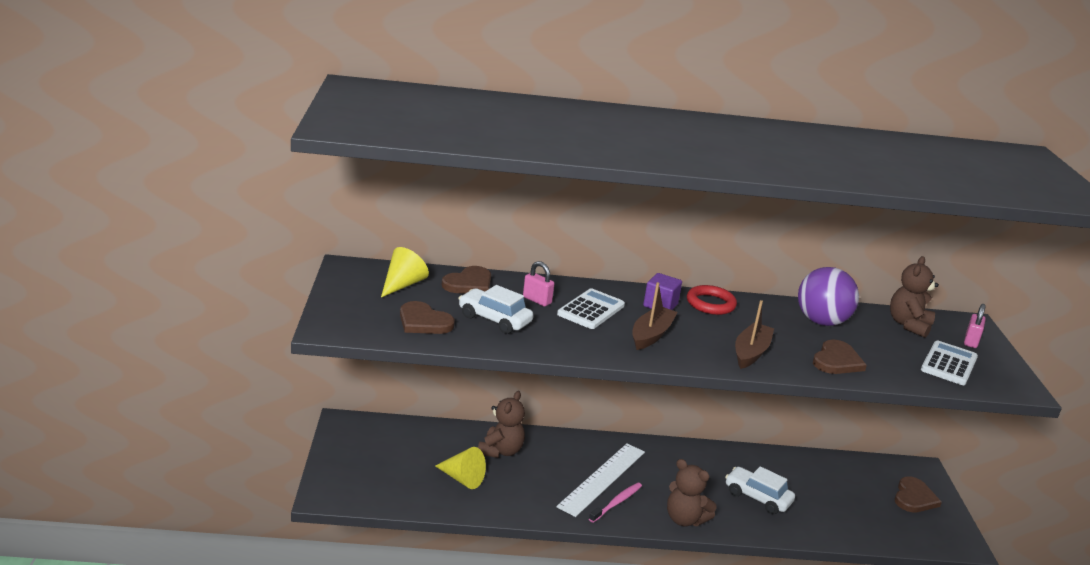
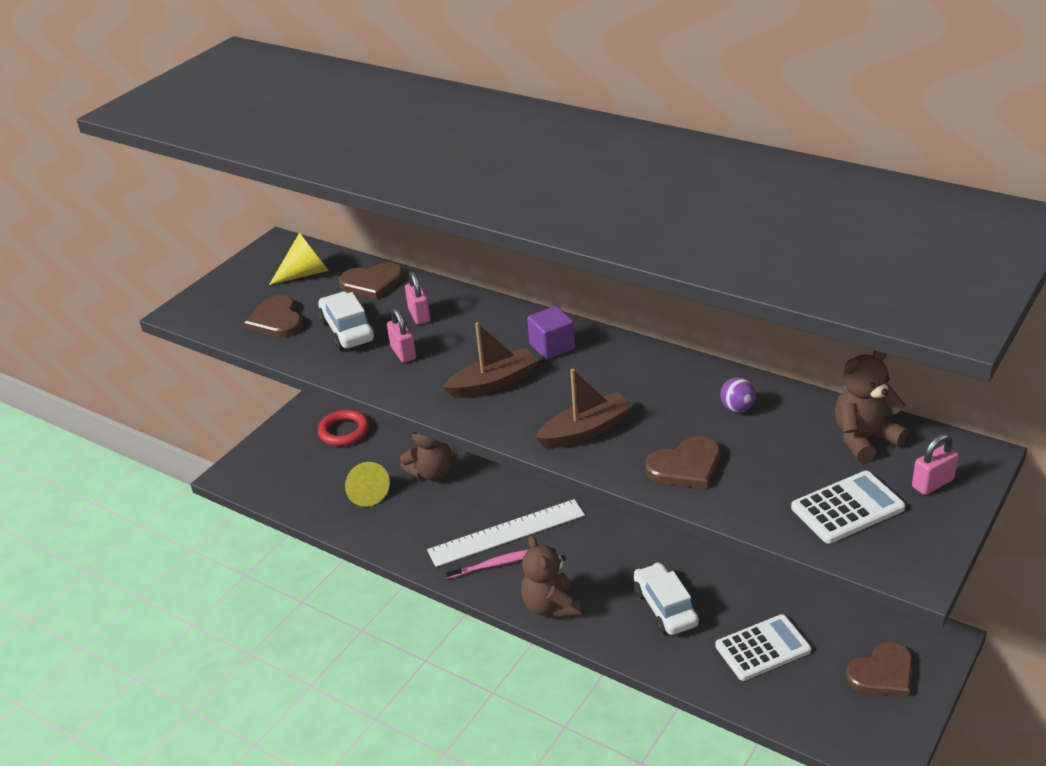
camera: 40 degrees right, 10 degrees up
white calculator [557,288,625,329] -> white calculator moved to [715,614,811,681]
red ring [687,285,737,315] -> red ring moved to [318,410,369,446]
purple ball [798,267,859,326] -> purple ball [720,377,756,412], size x0.44
none -> pink padlock [387,308,416,363]

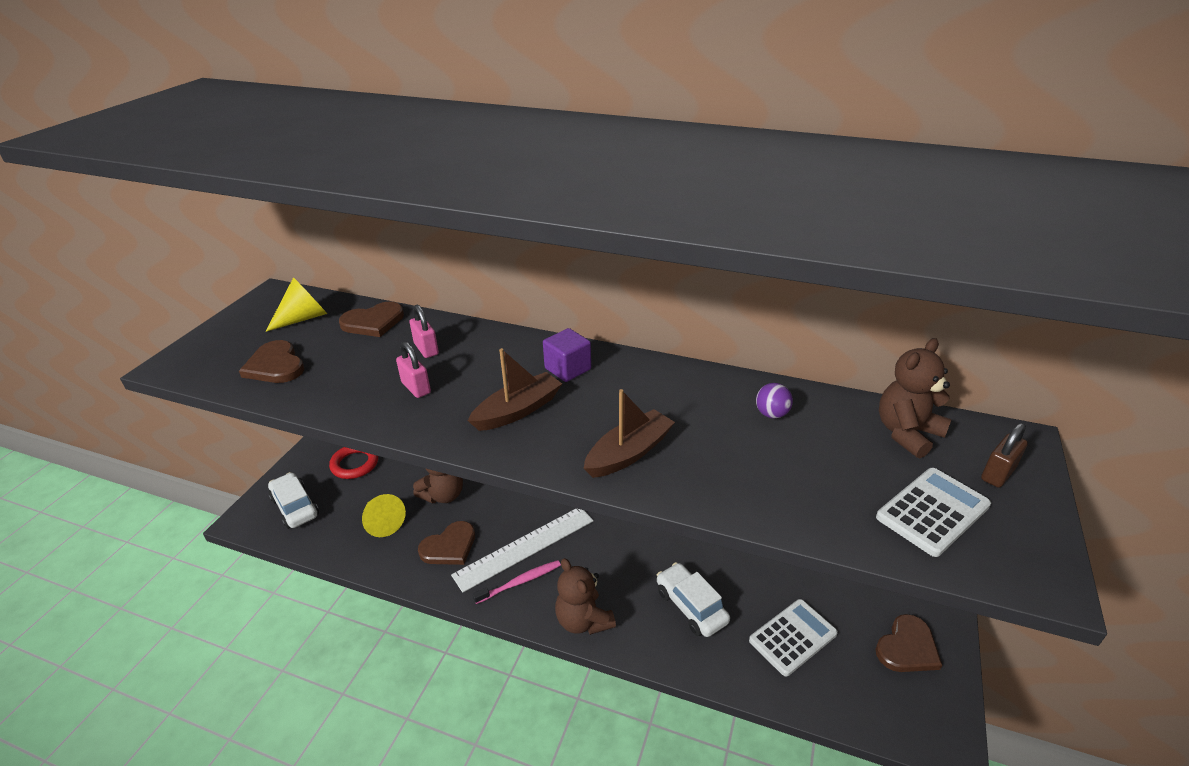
camera: 15 degrees left, 0 degrees up
white car [318,291,376,350] -> white car moved to [268,472,319,529]
brown heart [645,436,720,489] -> brown heart moved to [418,521,475,565]
pink padlock [912,433,958,495] -> brown padlock [981,423,1028,488]

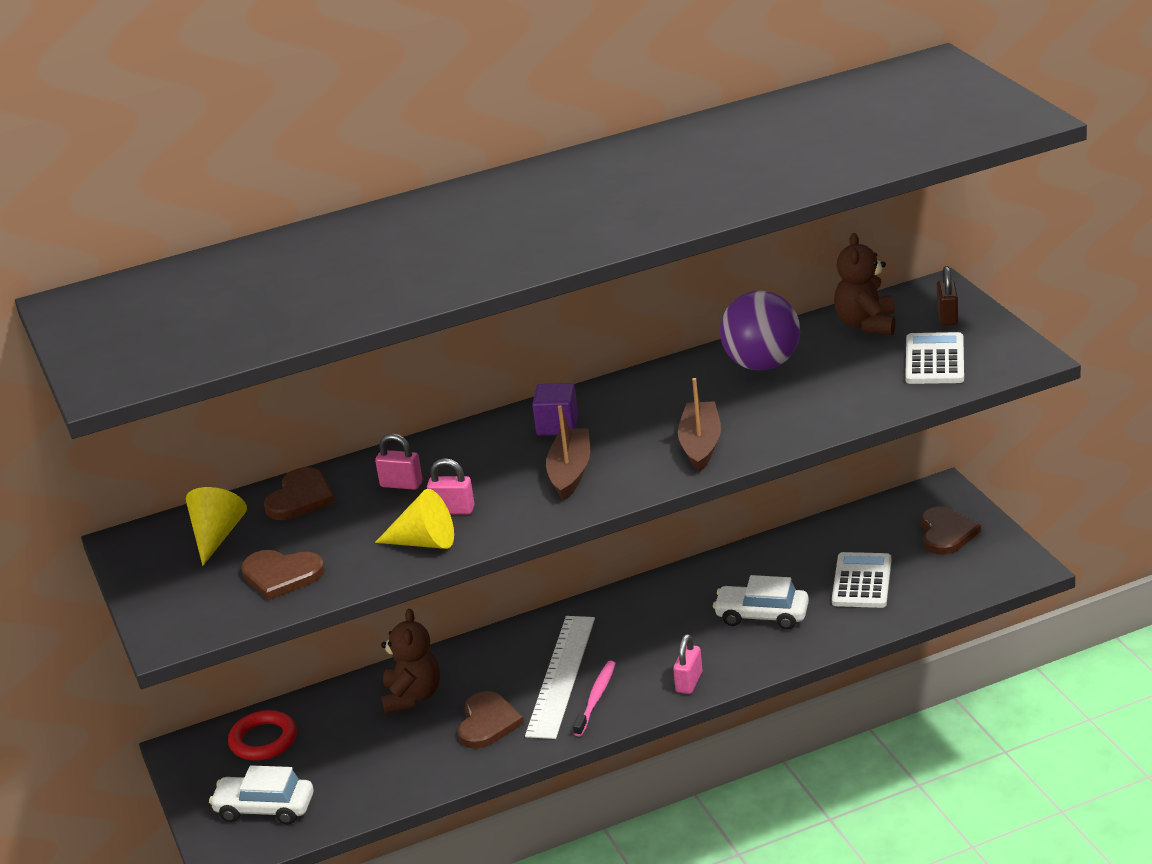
camera: 40 degrees left, 5 degrees down
yellow cone [362,494,406,537] -> yellow cone moved to [375,489,454,549]
brown teddy bear [555,558,616,635] -> pink padlock [673,634,702,694]
purple ball [756,383,793,418] -> purple ball [720,291,800,370], size x2.27

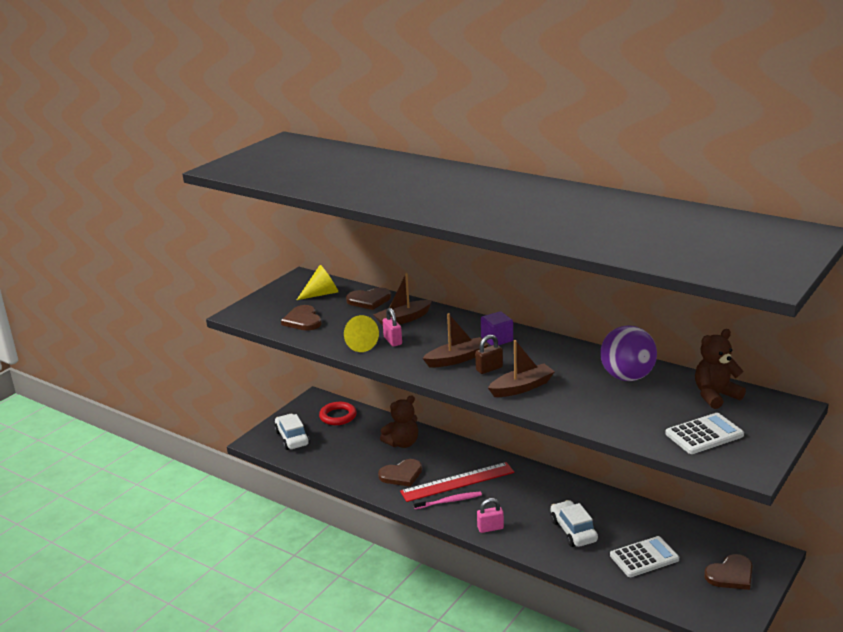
camera: 55 degrees right, 5 degrees down
pink padlock [375,433,423,490] -> brown boat [373,273,432,325]
white ruler [525,616,595,739] -> red ruler [400,462,514,502]
brown padlock [937,266,958,326] -> brown padlock moved to [475,335,503,374]

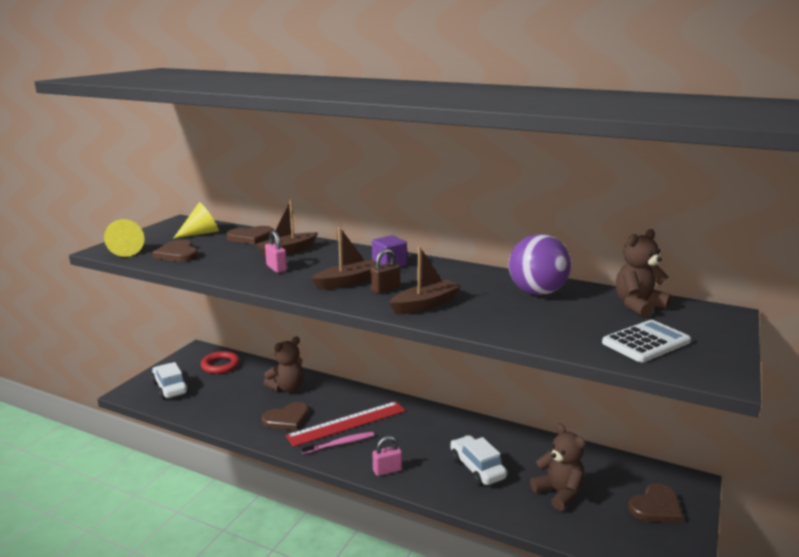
camera: 10 degrees left, 5 degrees down
yellow cone [344,315,379,352] -> yellow cone moved to [104,219,144,257]
white calculator [610,536,679,577] -> brown teddy bear [530,424,585,511]

